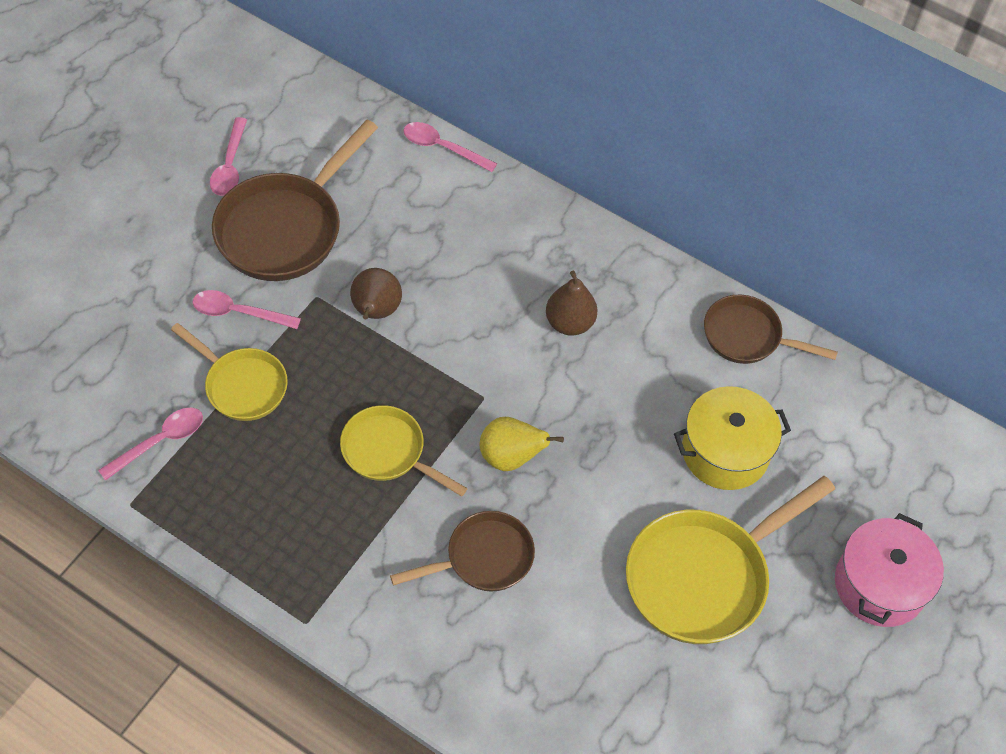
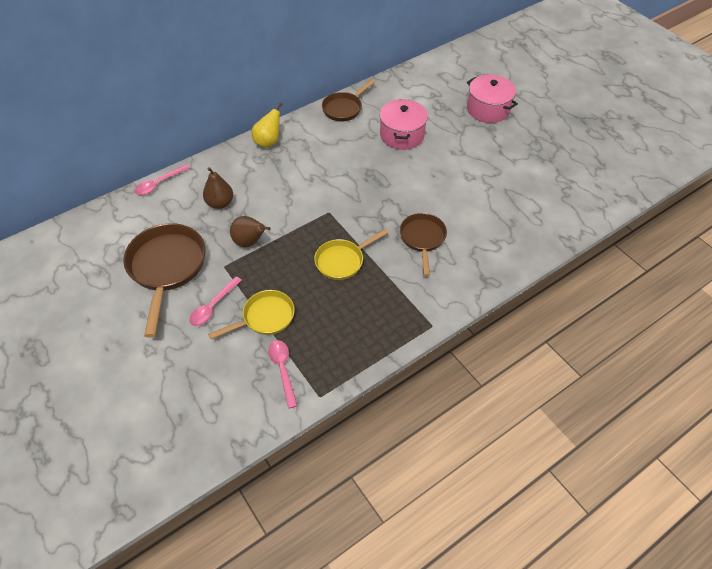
camera: 65 degrees left, 5 degrees down
pink spoon [210,117,247,196] -> none
brown pan [212,120,378,281] -> brown pan turned 150 degrees counterclockwise [123,223,206,338]
yellow pear [480,417,564,471] -> yellow pear moved to [252,102,283,148]
brown pear [546,271,598,336] -> brown pear moved to [203,167,233,209]
yellow pan [626,476,835,644] -> none
yellow pot [674,386,791,490] -> pink pot [379,99,428,150]

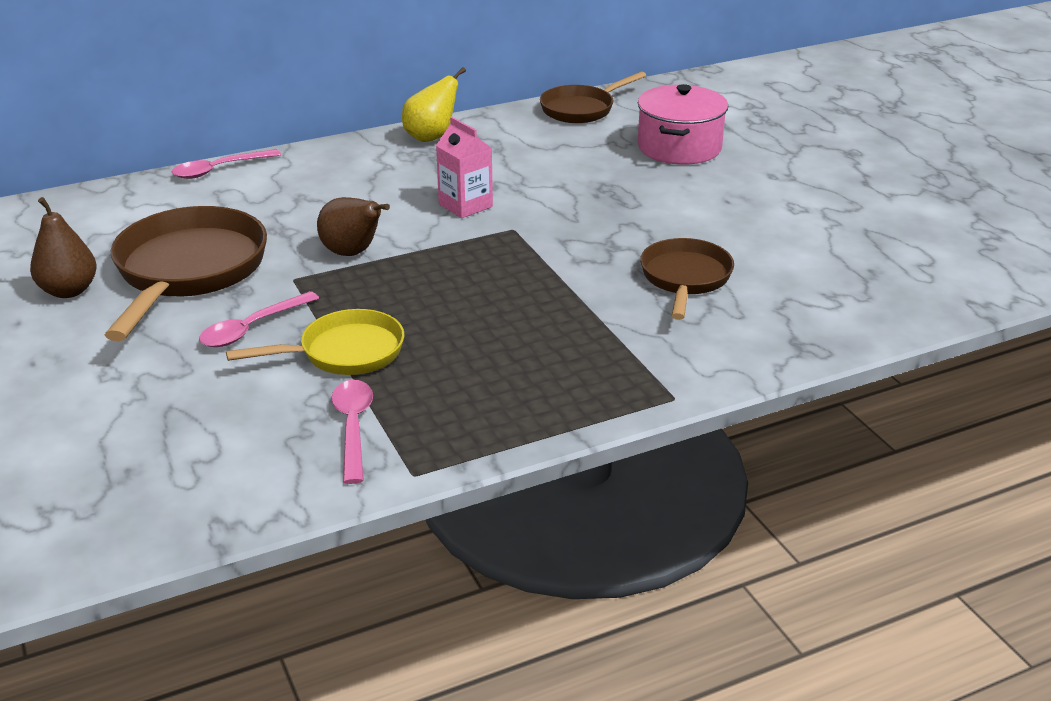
camera: 10 degrees right, 20 degrees down
brown pear [203,167,233,209] -> brown pear moved to [30,197,97,298]
yellow pan [314,229,389,280] -> none
pink pot [467,75,518,123] -> none
none -> pink carton [436,117,493,218]

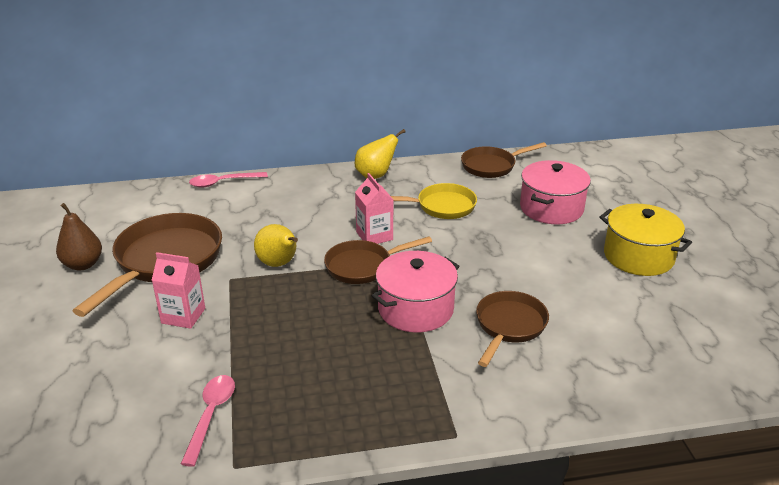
camera: 15 degrees right, 0 degrees up
pink spoon [199,291,319,347] -> pink carton [152,252,205,329]
yellow pan [226,309,404,375] -> yellow pan moved to [391,183,477,219]
brown pear [317,197,390,256] -> yellow pear [254,224,298,267]
none -> brown pan [324,236,432,284]
none -> pink pot [372,251,459,332]
none -> yellow pot [600,204,692,276]

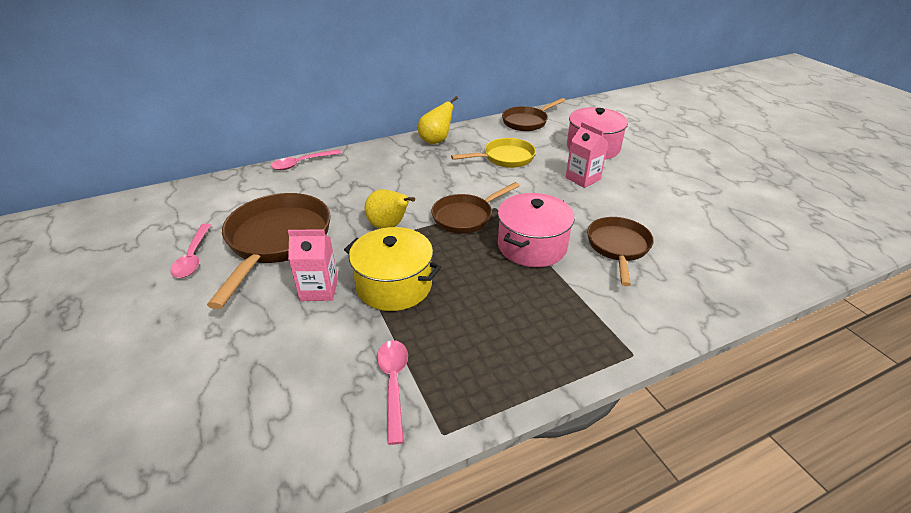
camera: 15 degrees left, 5 degrees up
brown pear [56,203,102,270] -> pink spoon [170,223,211,278]
pink carton [355,173,393,244] -> pink carton moved to [566,122,608,188]
yellow pot [600,204,692,276] -> yellow pot moved to [344,227,441,311]

